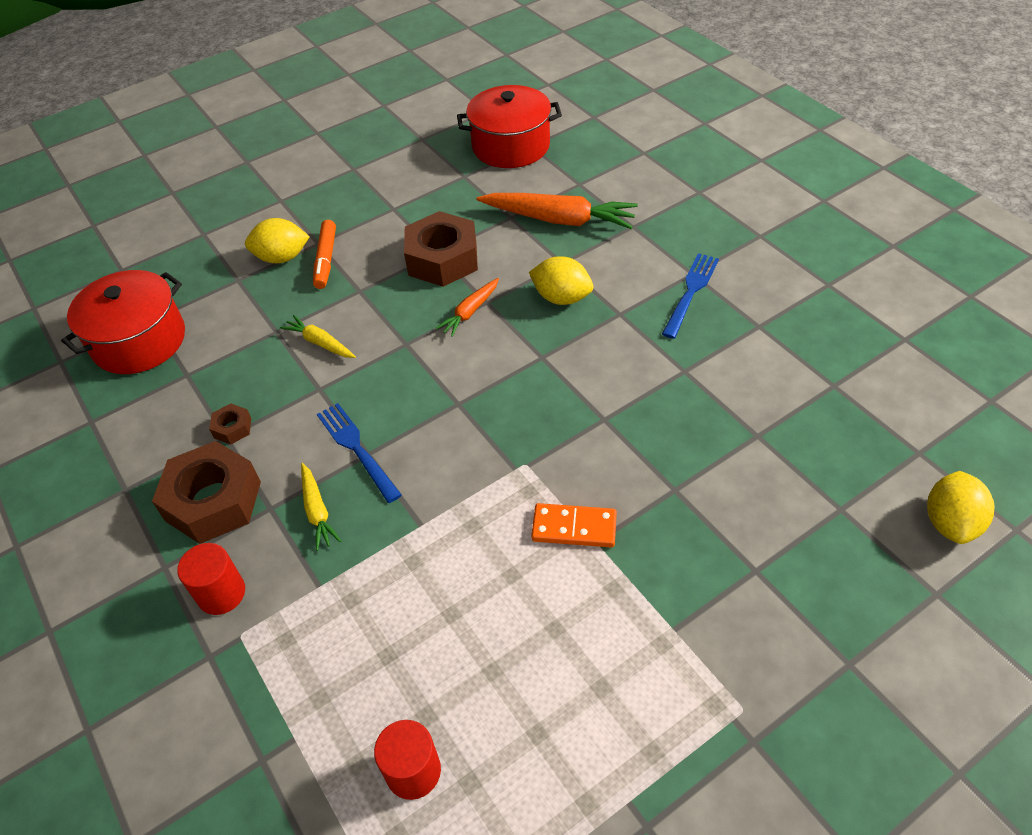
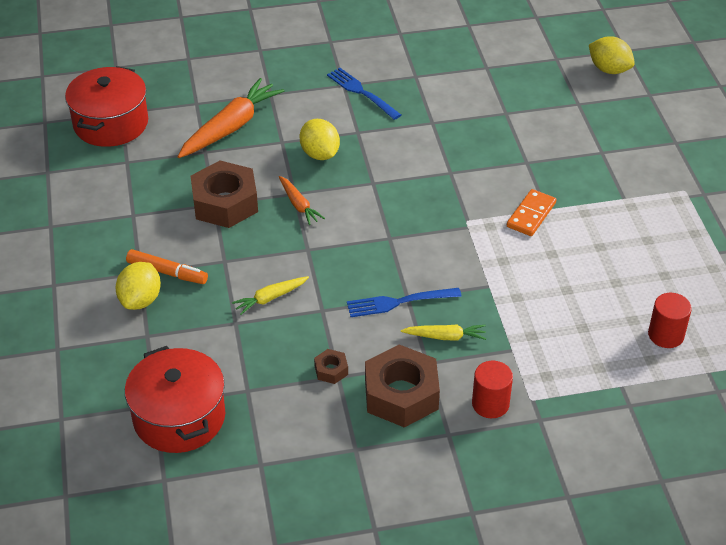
camera: 70 degrees left, 5 degrees down
yellow lemon [529,256,593,305] -> yellow lemon turned 75 degrees counterclockwise [300,119,340,160]

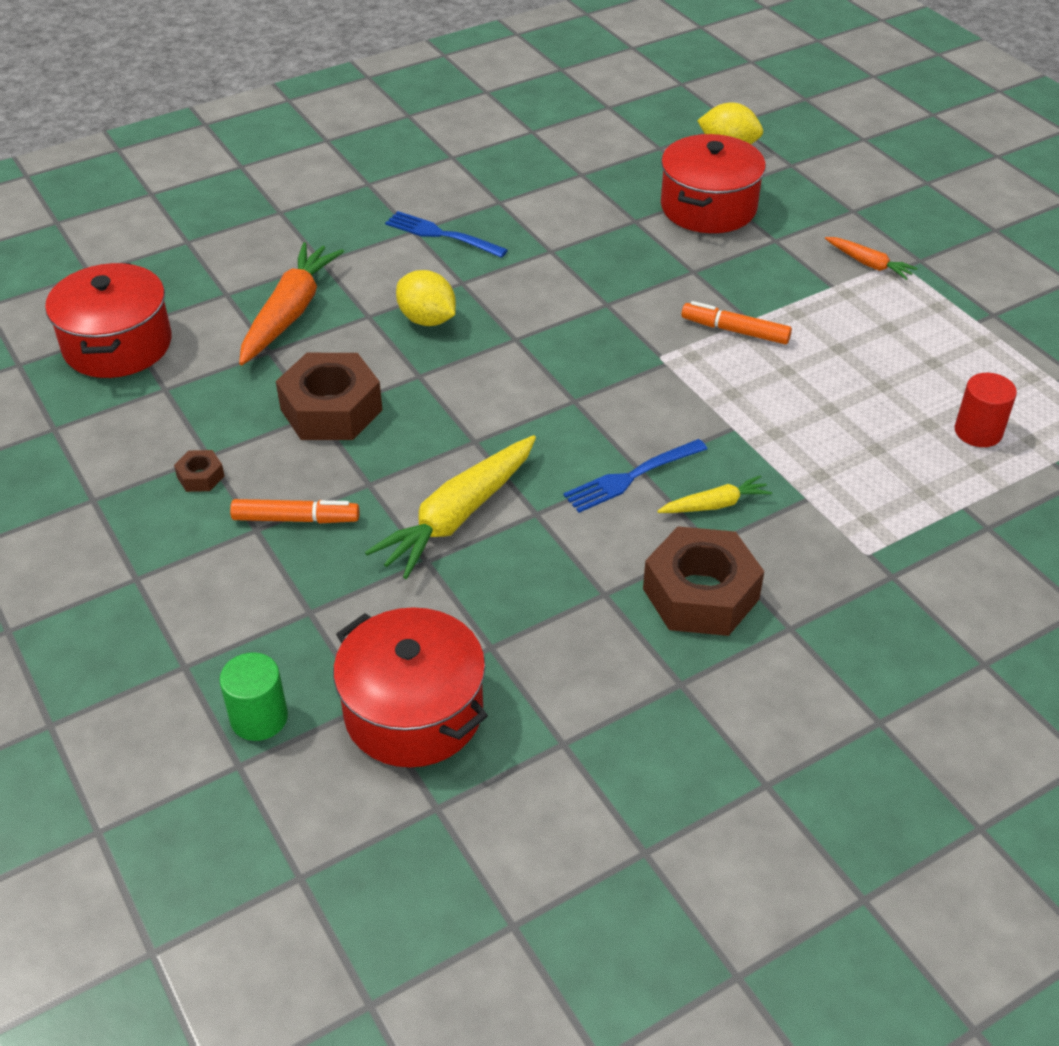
camera: 20 degrees left, 0 degrees up
yellow lemon [116,262,161,310] -> none
yellow carrot [232,276,309,315] -> yellow carrot [365,435,536,579], size x1.93
orange carrot [279,176,325,225] -> orange carrot moved to [825,237,917,280]
brown nut [314,349,348,384] -> brown nut moved to [174,450,225,492]
red cylinder [472,361,513,418] -> none
orange domino [507,189,556,236] -> orange marker [681,301,792,344]
none -> green cylinder [219,652,288,741]
none -> red pot [661,134,766,233]

